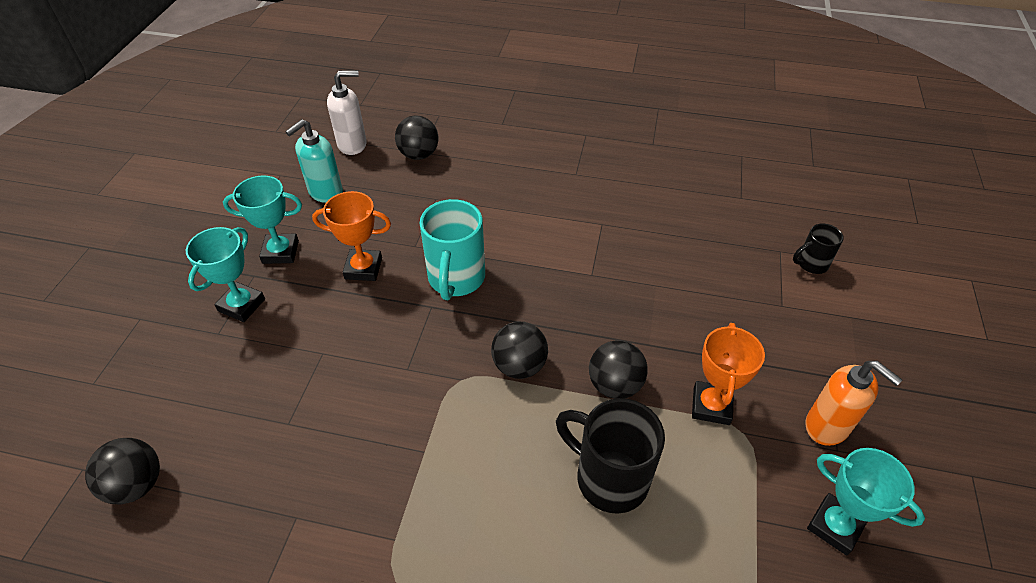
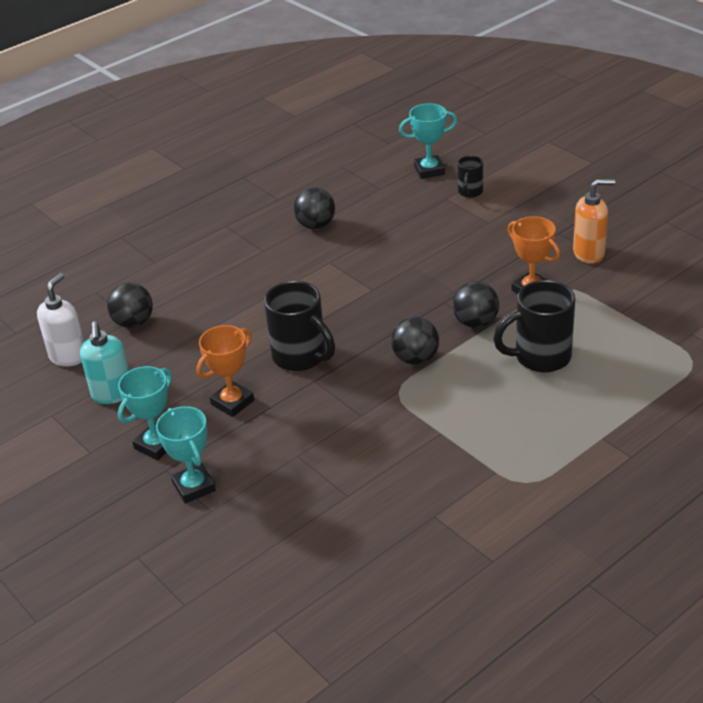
camera: 50 degrees left, 10 degrees down
black ball [85,438,160,504] -> black ball moved to [293,187,335,229]
turquoise mug [420,199,485,300] -> black mug [264,281,335,371]
turquoise trophy [807,448,925,555] -> turquoise trophy moved to [399,103,457,179]

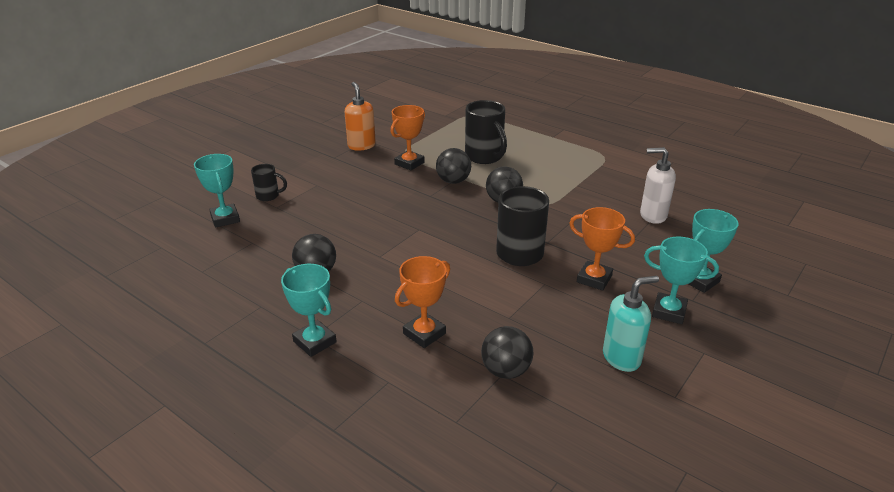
camera: 105 degrees left, 5 degrees down
white soap dispenser [37,273,84,367] -> white soap dispenser moved to [640,147,676,224]
none -> turquoise trophy [281,264,337,357]
none -> orange trophy [395,256,450,348]

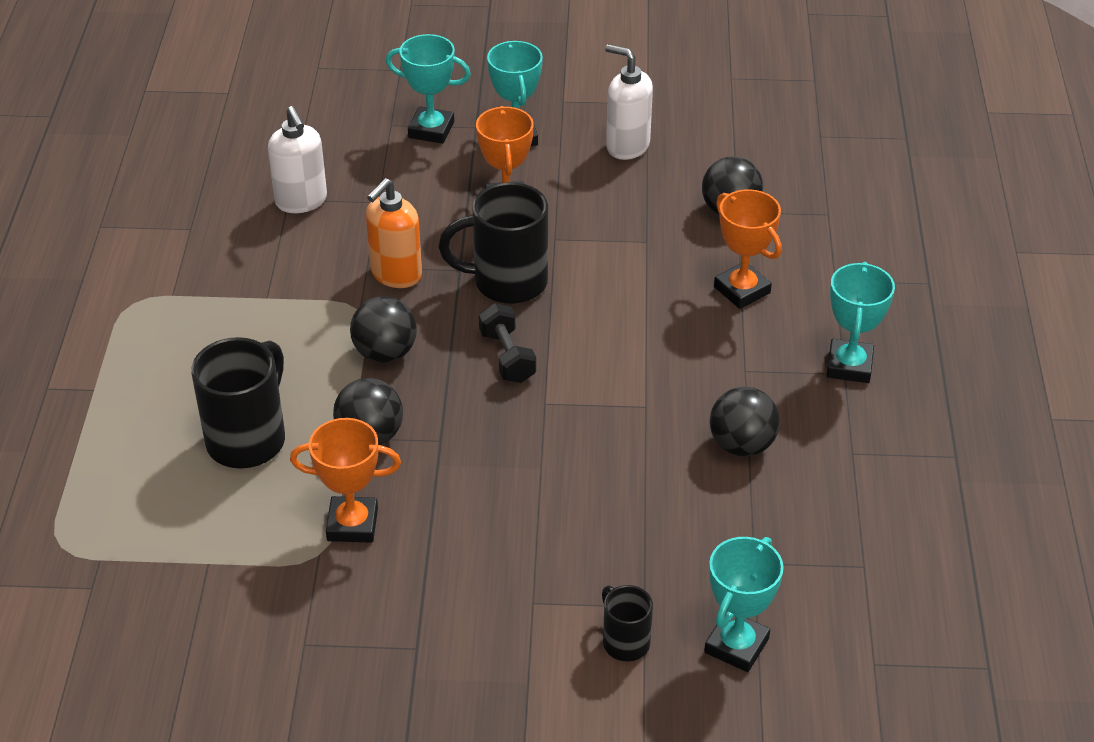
camera: 125 degrees left, 10 degrees up
orange soap dispenser [345,82,376,151] -> orange soap dispenser moved to [366,178,422,288]
orange trophy [395,256,450,348] -> orange trophy turned 45 degrees clockwise [714,189,782,309]
turquoise soap dispenser [603,276,659,372] -> white soap dispenser [605,44,653,160]
none -> black dumbbell [479,303,536,383]

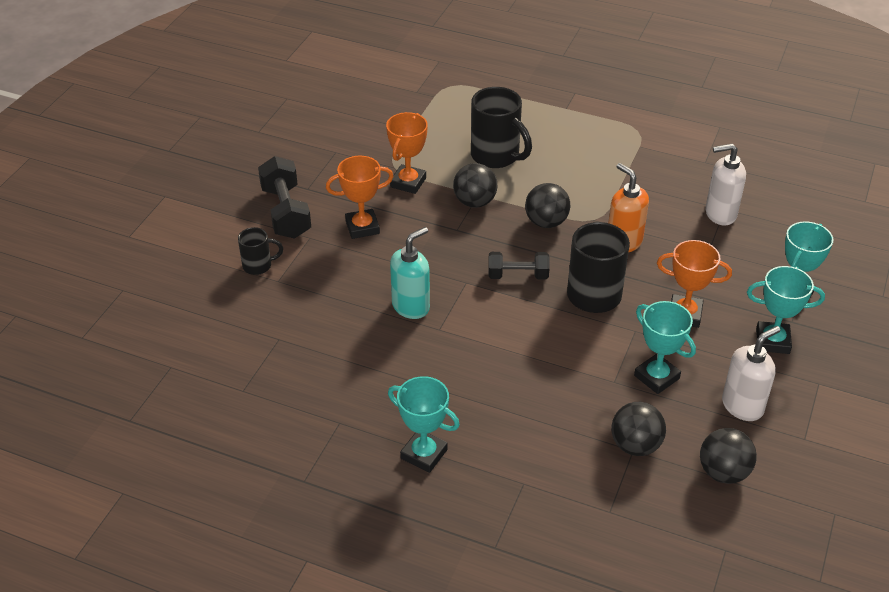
camera: 110 degrees right, 0 degrees up
turquoise trophy [704,537,784,672] -> turquoise trophy moved to [634,301,696,394]
black ball [710,386,780,457] -> black ball moved to [700,428,757,484]
orange trophy [714,189,782,309] -> orange trophy moved to [326,156,394,239]
none -> black dumbbell [258,156,311,239]
none -> turquoise soap dispenser [390,227,430,319]

